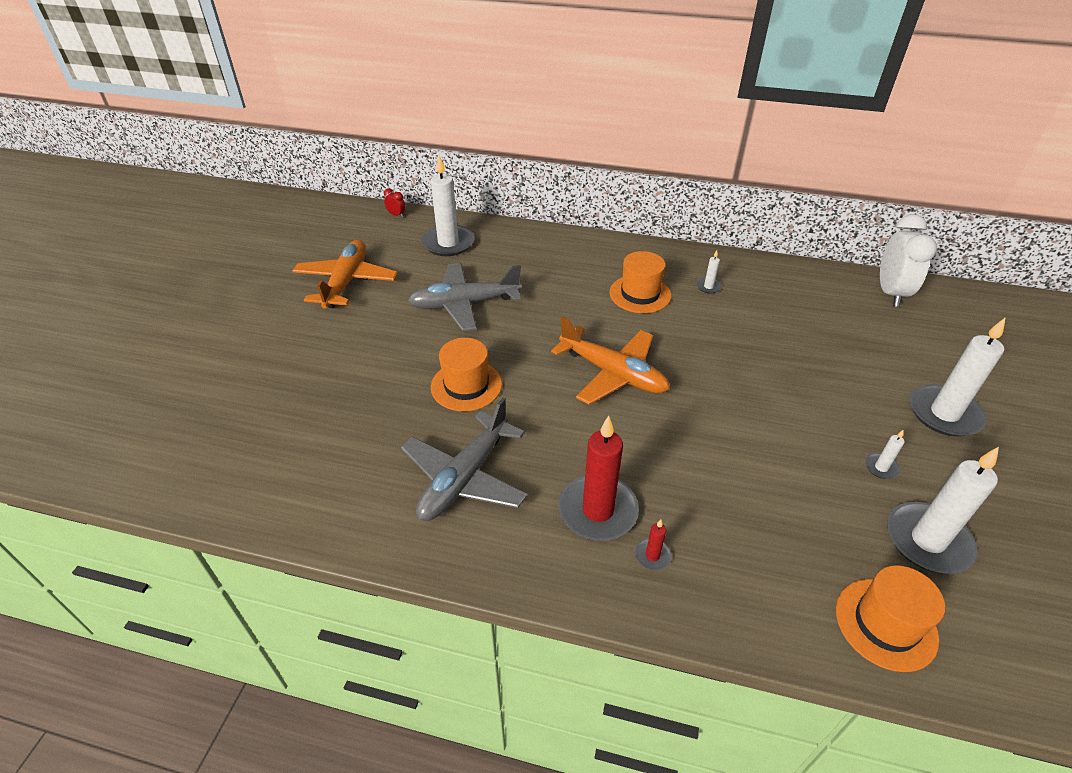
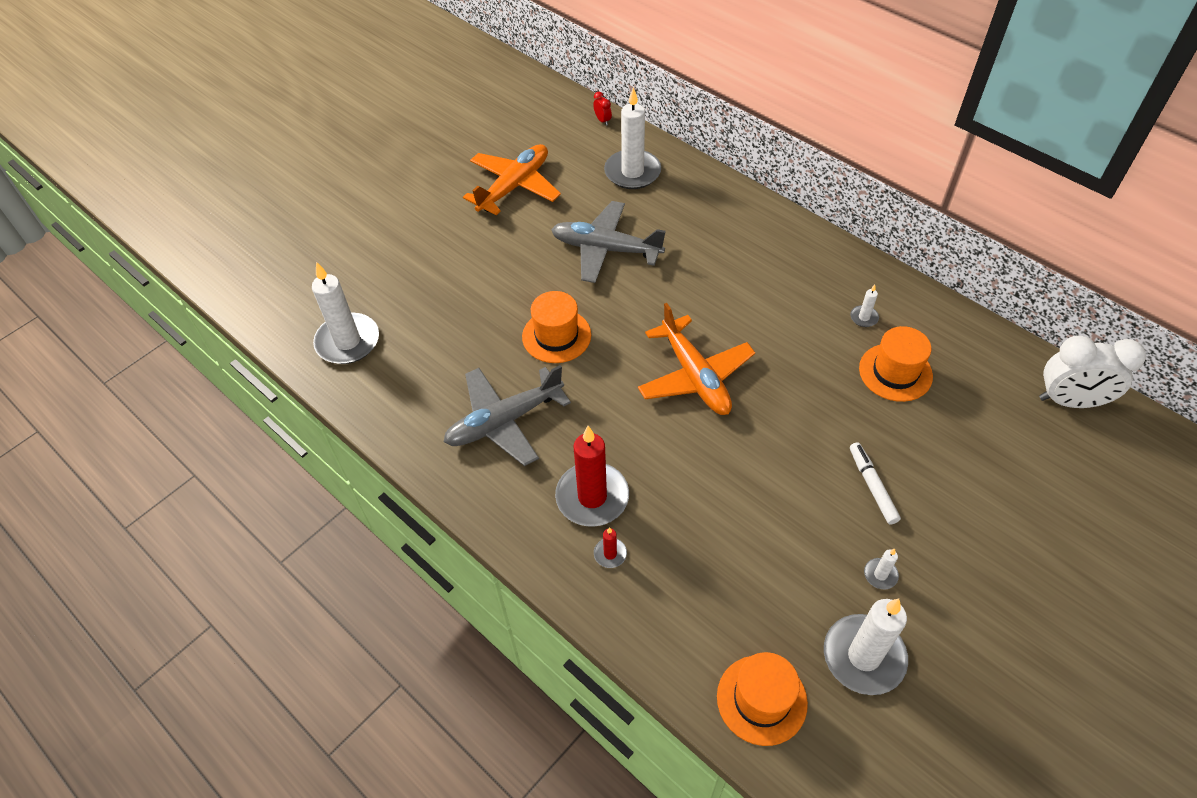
camera: 30 degrees right, 10 degrees up
orange hat [609,251,671,313] -> orange hat moved to [859,326,933,402]
white clock [880,214,937,307] -> white clock turned 60 degrees clockwise [1039,336,1146,408]
white candle [910,318,1005,437] -> white candle moved to [312,262,379,364]
none -> white marker [850,442,901,525]

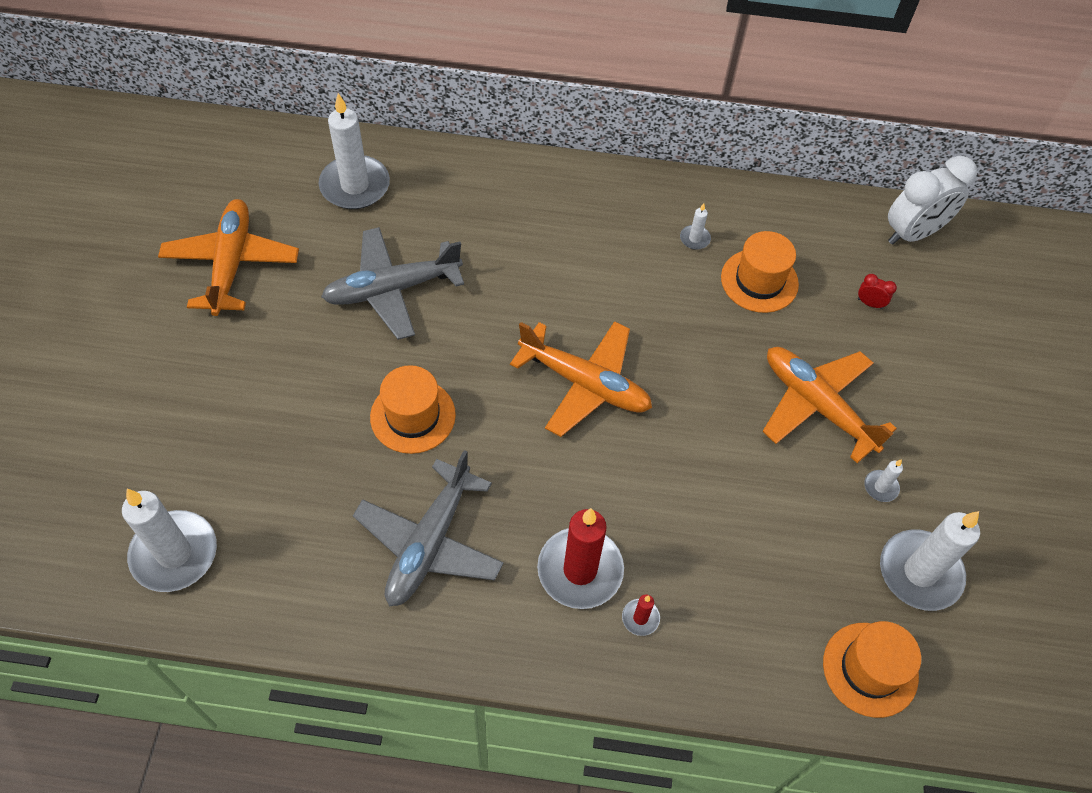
camera: 40 degrees left, 5 degrees up
red clock [593,92,612,126] -> red clock moved to [858,274,897,309]
white marker [850,442,901,525] -> orange plane [762,347,897,463]

